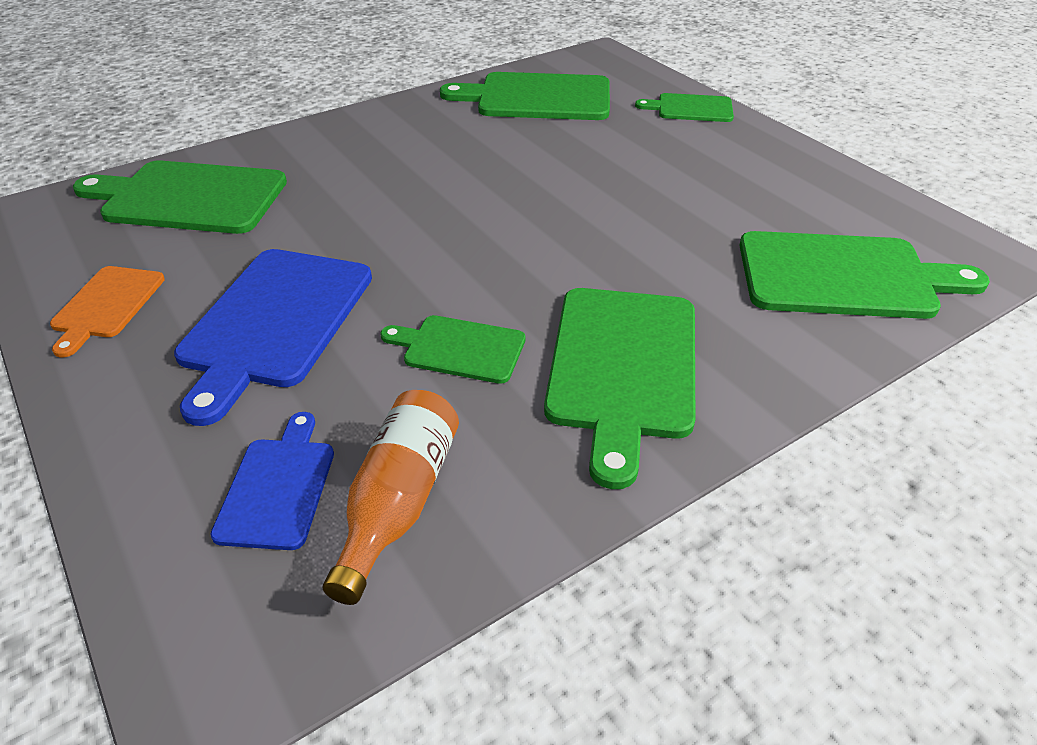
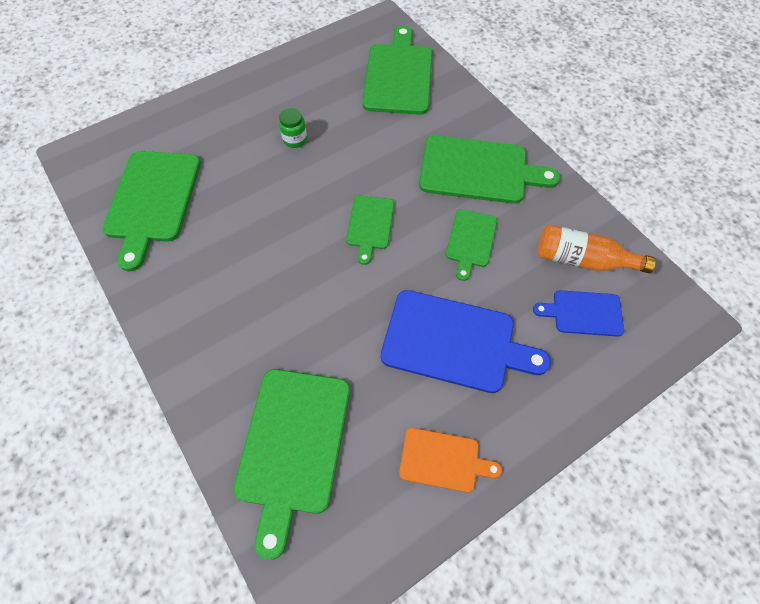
camera: 90 degrees left, 20 degrees up
green cutting board [635,93,734,122] -> green cutting board moved to [346,196,394,265]
none -> green jar [279,108,307,148]

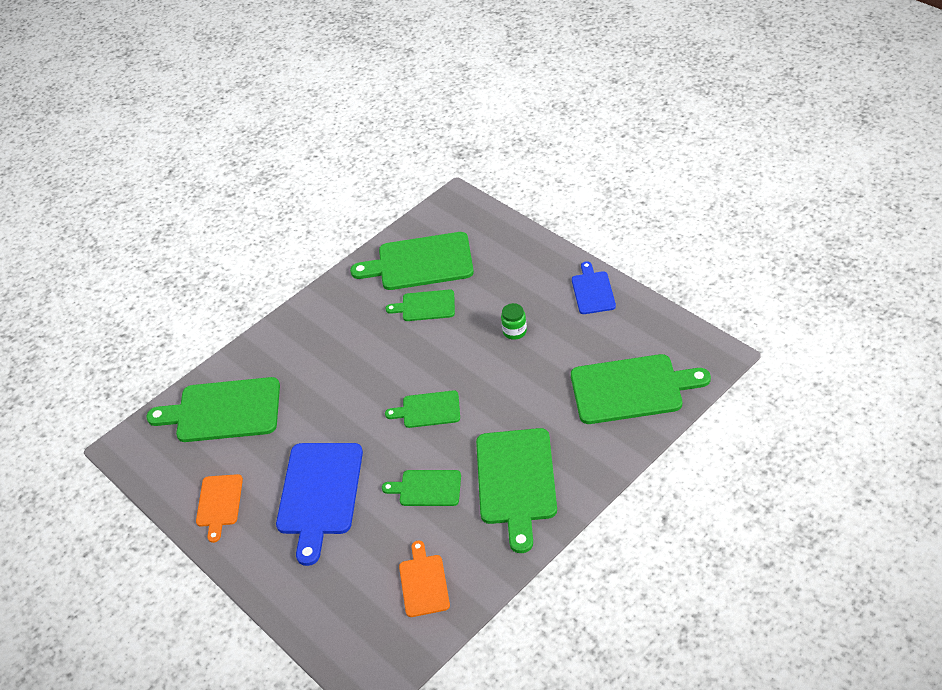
camera: 85 degrees right, 15 degrees down
blue cutting board [533,290,624,337] -> blue cutting board moved to [572,261,616,314]
orange bottle [537,224,656,273] -> orange cutting board [399,541,450,617]
none -> green cutting board [385,290,455,321]

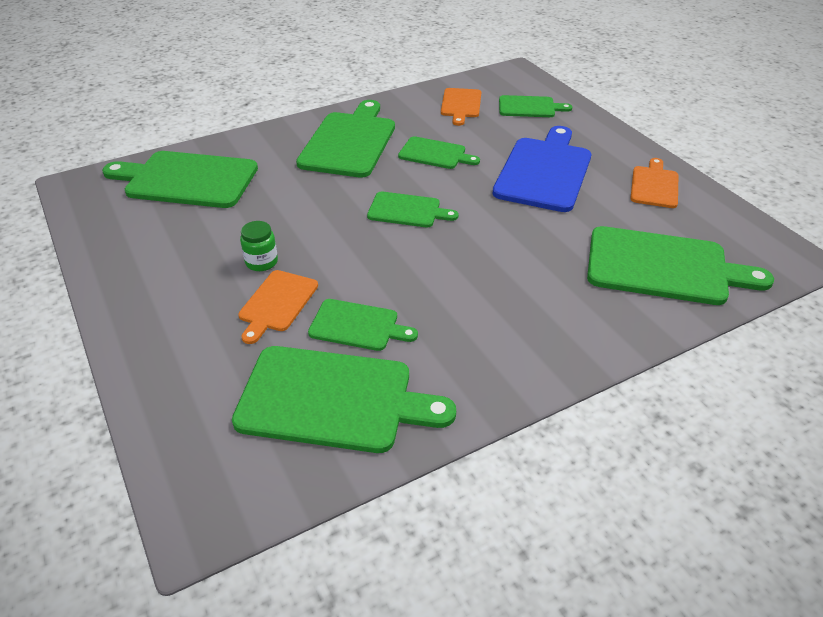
camera: 170 degrees left, 5 degrees down
blue cutting board [572,261,616,314] -> none
none -> orange cutting board [238,270,318,344]
none -> green cutting board [499,95,572,117]

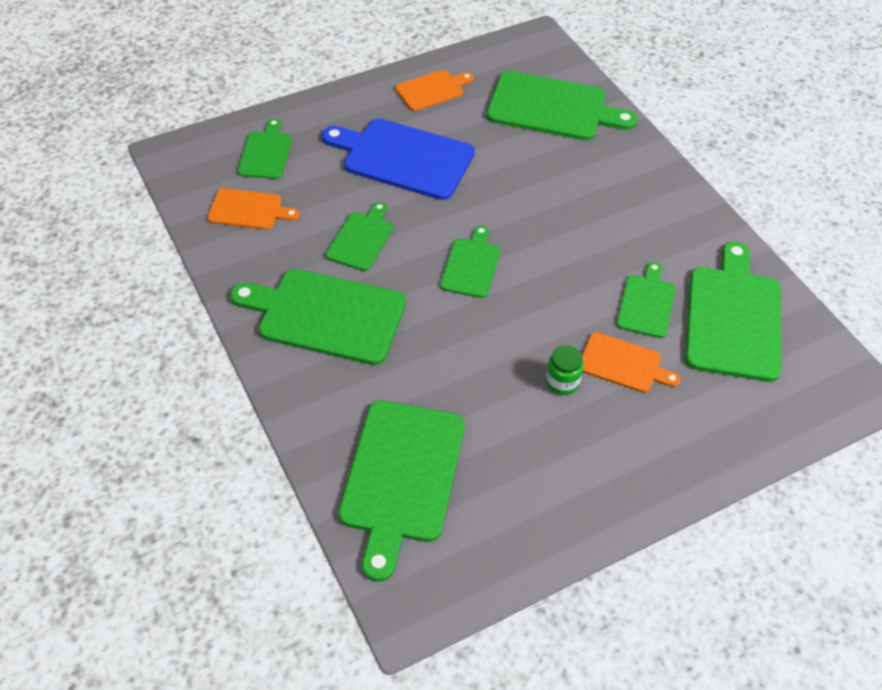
camera: 90 degrees left, 10 degrees up
green cutting board [587,226,774,305] -> green cutting board turned 90 degrees clockwise [487,71,638,140]
orange cutting board [630,158,678,208] -> orange cutting board turned 135 degrees clockwise [395,70,474,111]

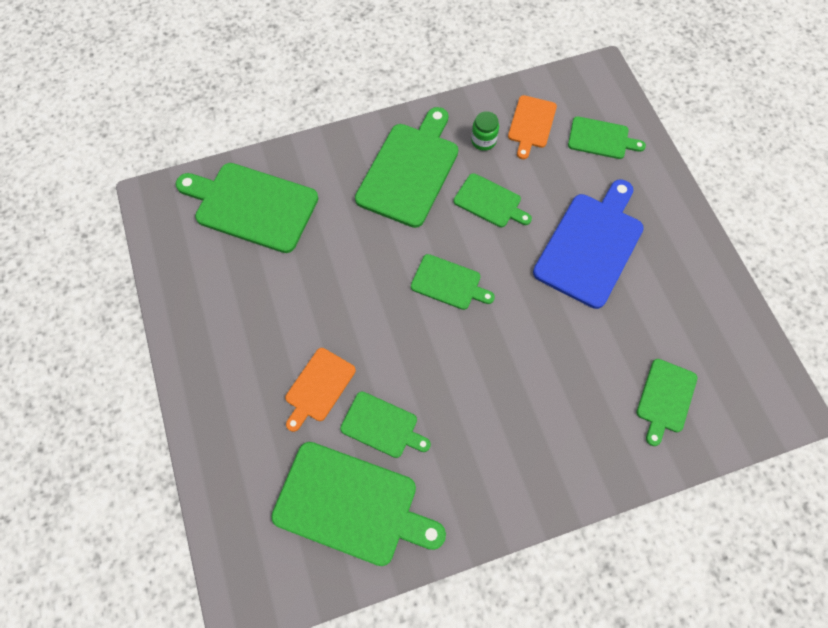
camera: 100 degrees right, 15 degrees up
orange cutting board [395,70,474,111] -> none
green cutting board [487,71,638,140] -> green cutting board [636,359,697,446], size x0.55
green jar [546,345,584,395] -> green jar moved to [471,111,499,151]

